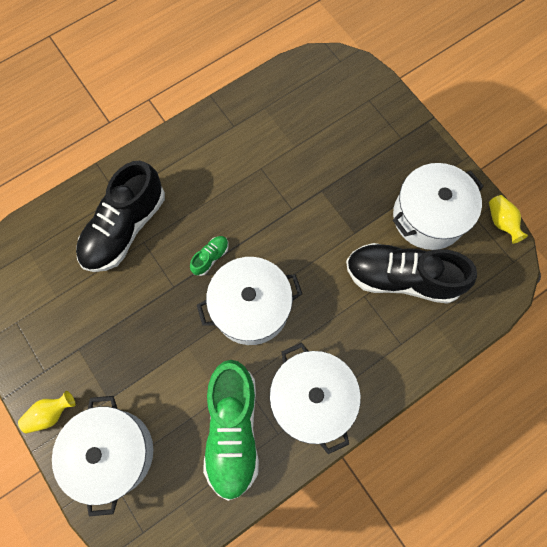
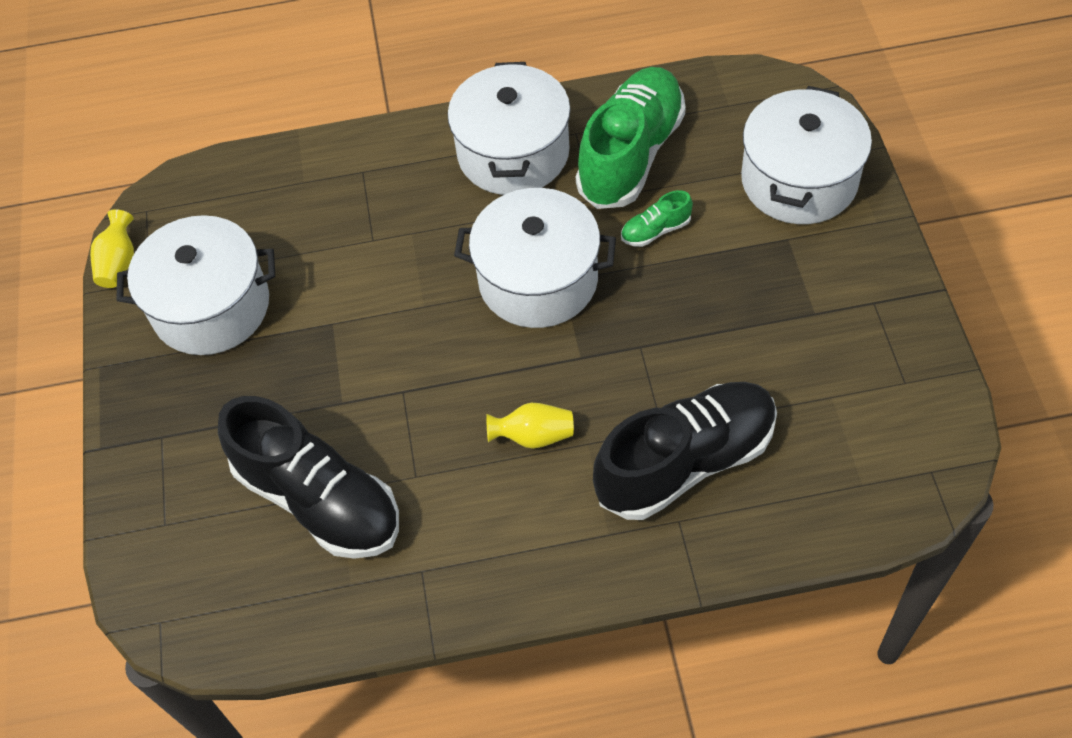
camera: 150 degrees left, 15 degrees down
yellow vase [18,391,75,434] -> yellow vase moved to [486,403,574,449]
green shoe [190,236,229,276] -> green shoe moved to [621,190,693,247]
black shoe [346,243,477,304] -> black shoe moved to [218,396,399,559]

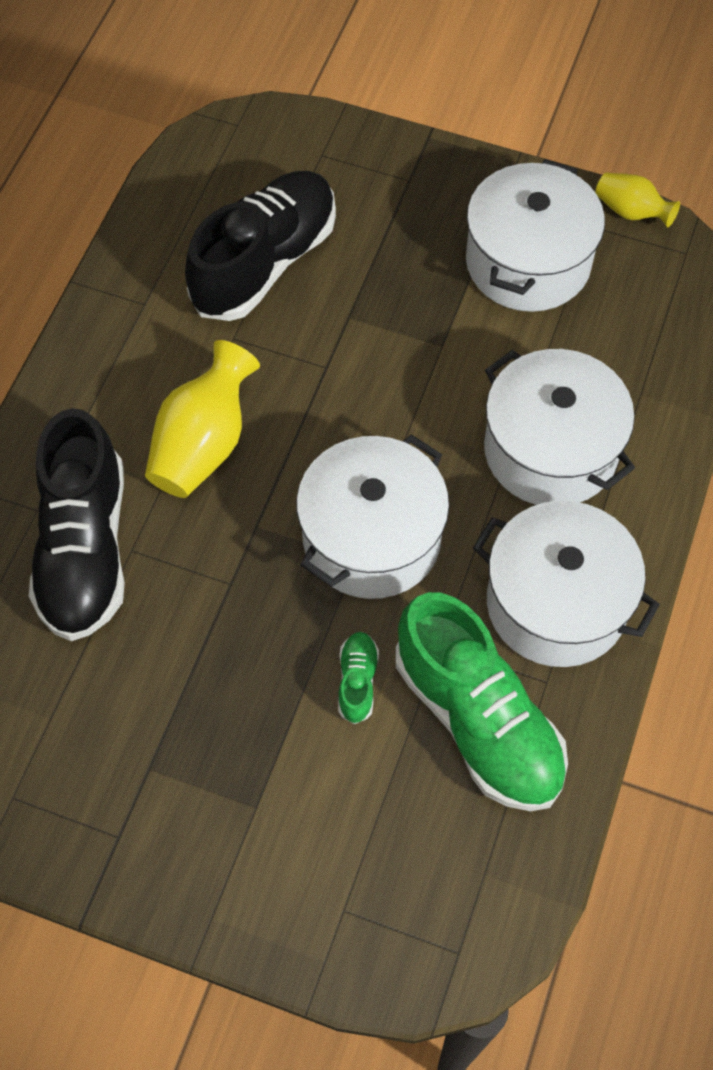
camera: 115 degrees right, 5 degrees up
black shoe [218,396,399,559] -> black shoe turned 150 degrees clockwise [185,171,336,321]
yellow vase [486,403,574,449] -> yellow vase [145,340,260,498], size x1.75
white pot [741,86,872,224] -> white pot moved to [484,349,635,505]

